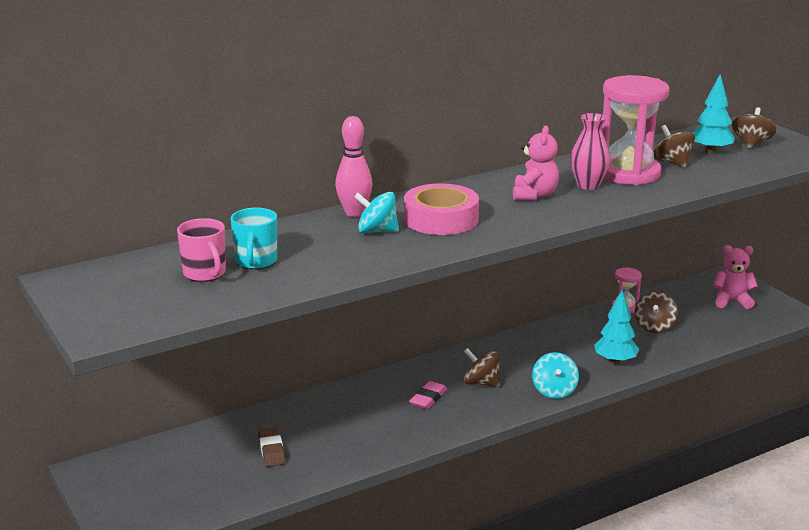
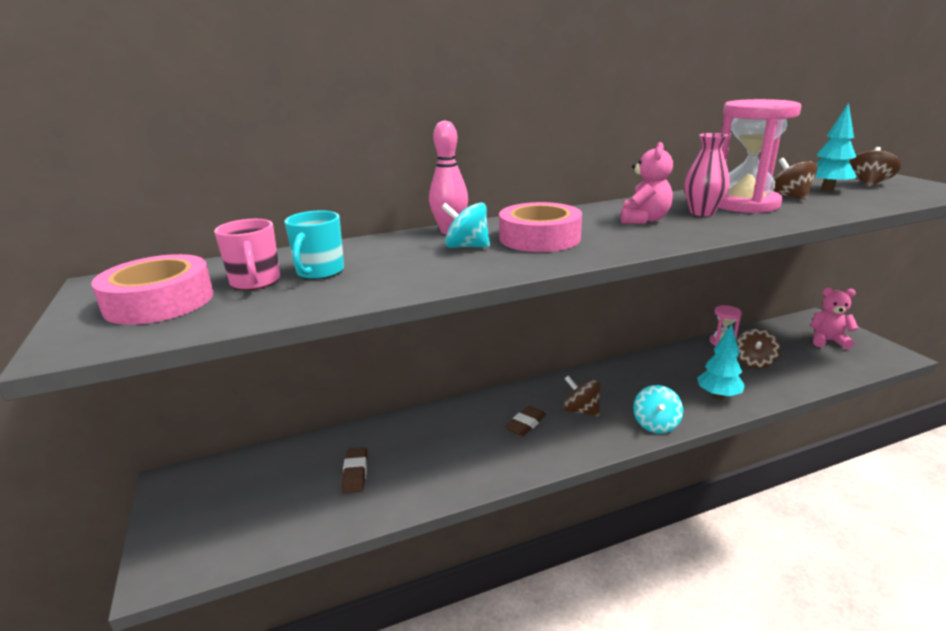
camera: 10 degrees right, 0 degrees up
pink eraser [409,381,447,409] -> brown eraser [505,406,546,436]
none -> pink tape [92,254,214,325]

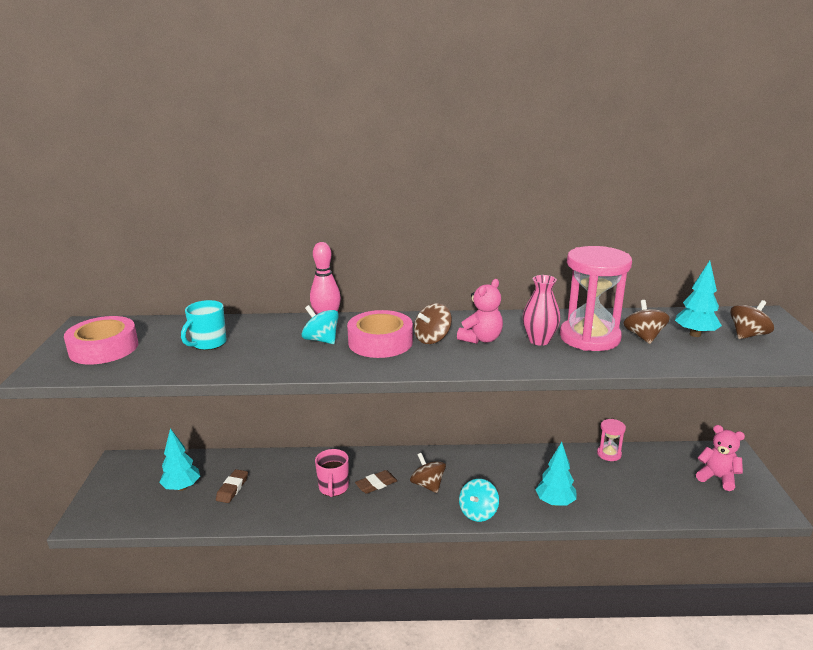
camera: 20 degrees right, 0 degrees up
pink mug [214,219,280,290] -> pink mug moved to [315,449,349,497]
brown spinning top [736,328,780,368] -> brown spinning top moved to [414,303,452,344]
none -> turquoise tree [159,428,200,491]

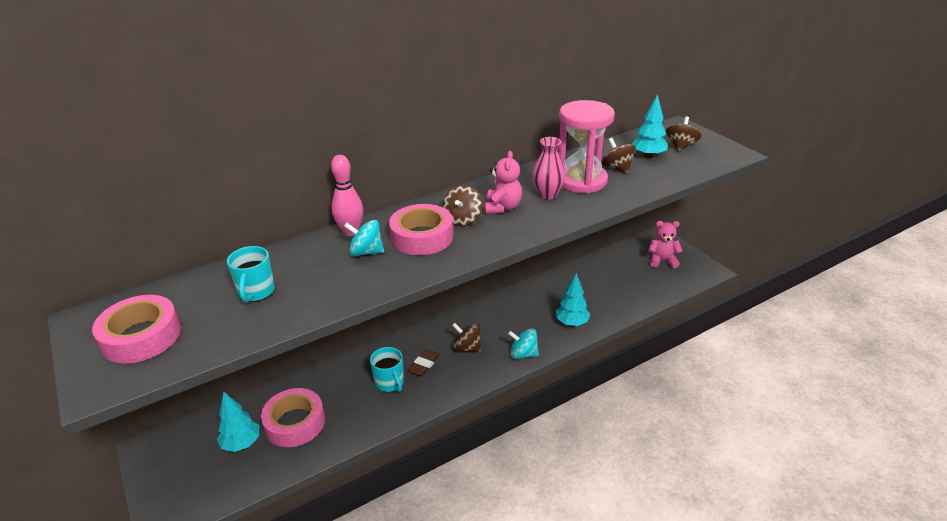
camera: 30 degrees left, 10 degrees up
brown eraser [216,469,248,503] -> pink tape [261,388,325,447]
pink mug [315,449,349,497] -> turquoise mug [370,347,404,392]
turquoise spinning top [459,479,499,522] -> turquoise spinning top turned 105 degrees clockwise [508,328,539,359]
pink hourglass [597,419,626,461] -> none

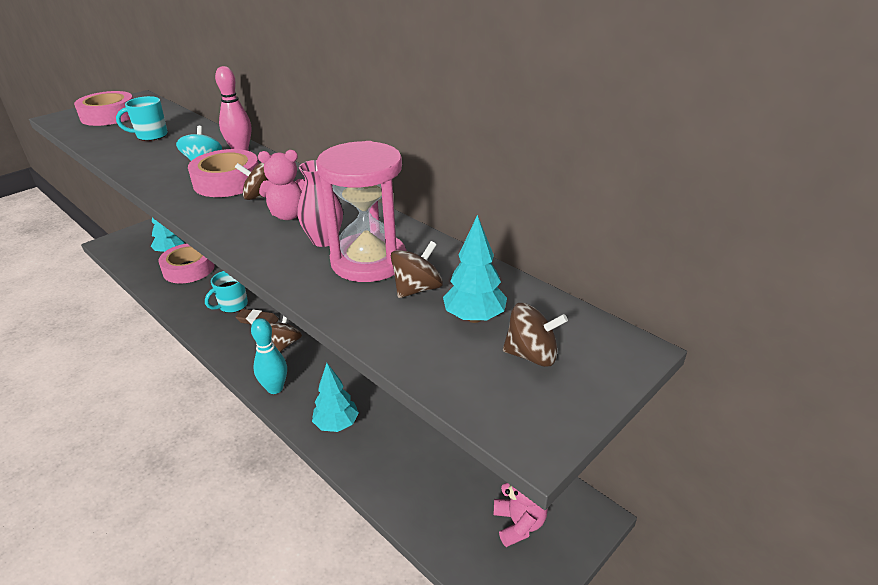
camera: 75 degrees right, 0 degrees up
turquoise spinning top [508,328,539,359] -> turquoise bowling pin [251,318,287,394]

